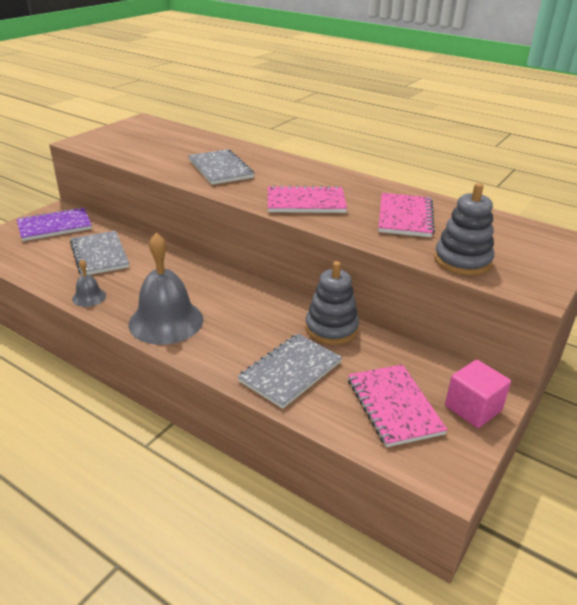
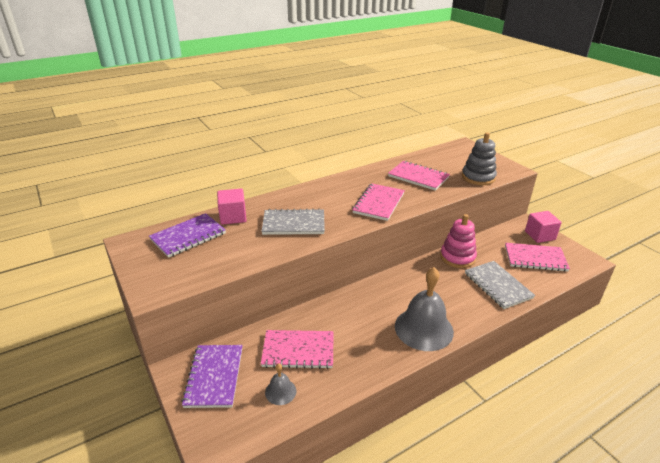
camera: 65 degrees left, 0 degrees up
grey notebook [70,231,129,275] -> pink notebook [261,330,334,369]
grey bell [72,259,106,307] -> grey bell moved to [265,363,296,405]
grey stacking toy [305,261,359,345] -> pink stacking toy [440,214,477,268]
none -> purple notebook [149,213,226,258]
none -> pink cube [217,189,247,225]

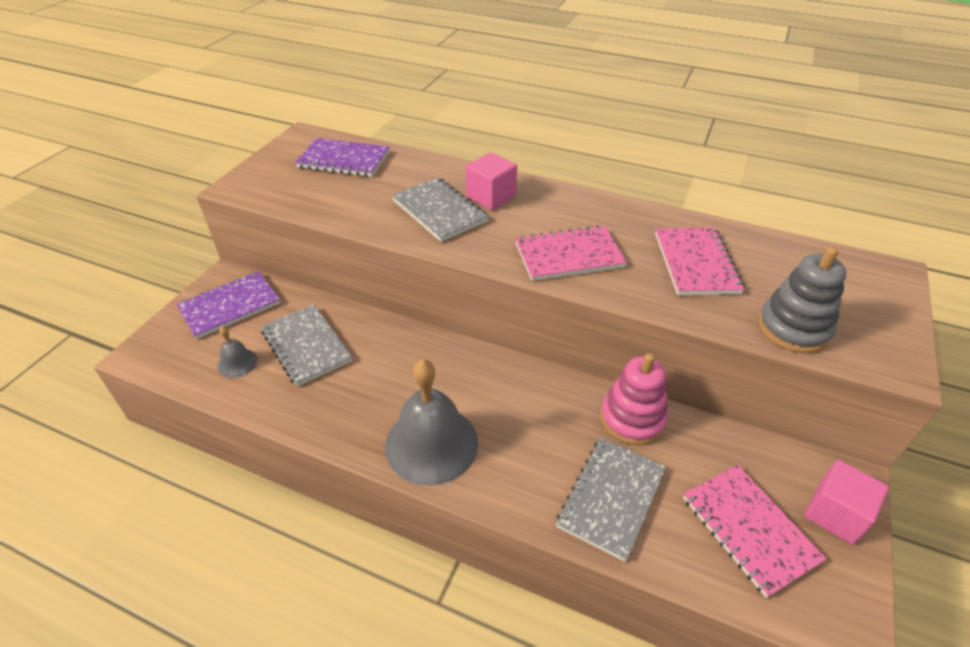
camera: 55 degrees right, 10 degrees up
pink cube [217,189,247,225] -> pink cube moved to [466,152,517,210]
pink notebook [261,330,334,369] -> grey notebook [261,305,352,387]

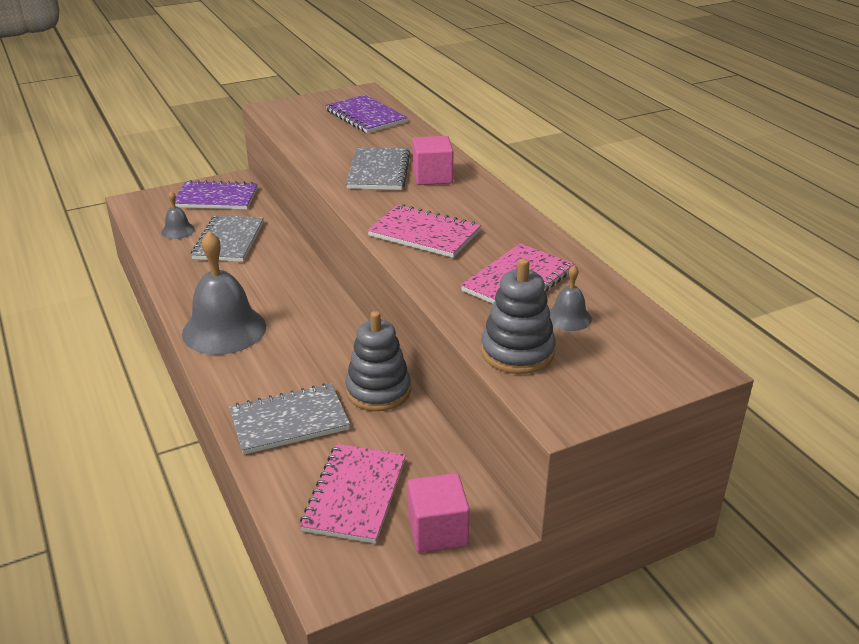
camera: 40 degrees right, 10 degrees down
pink stacking toy [601,353,668,445] -> grey stacking toy [345,311,411,411]
none -> grey bell [550,265,592,331]

